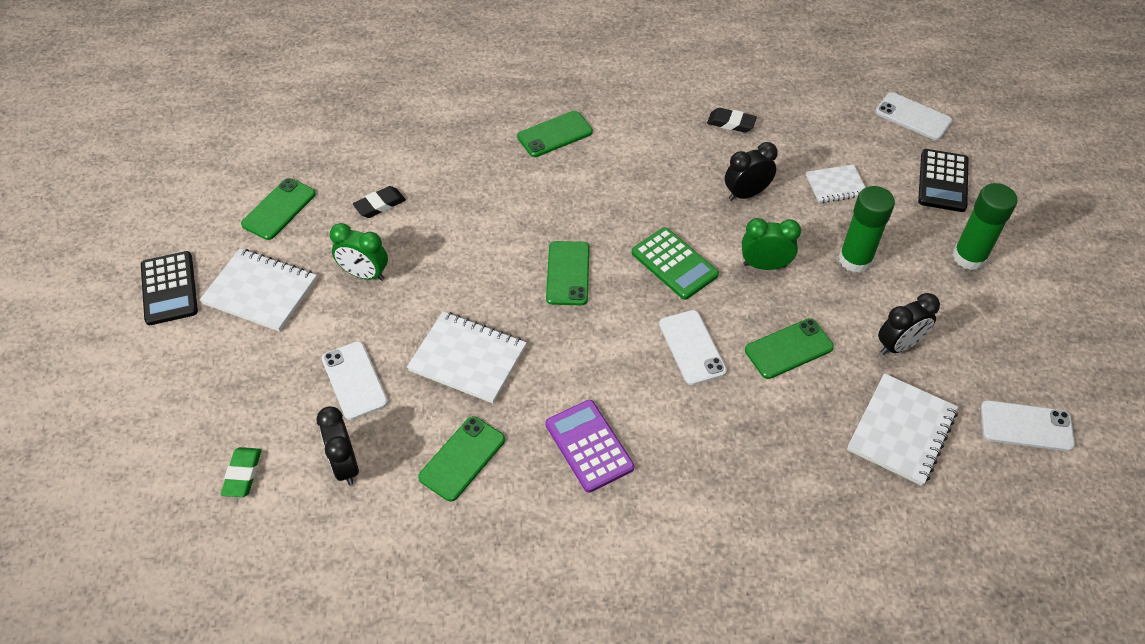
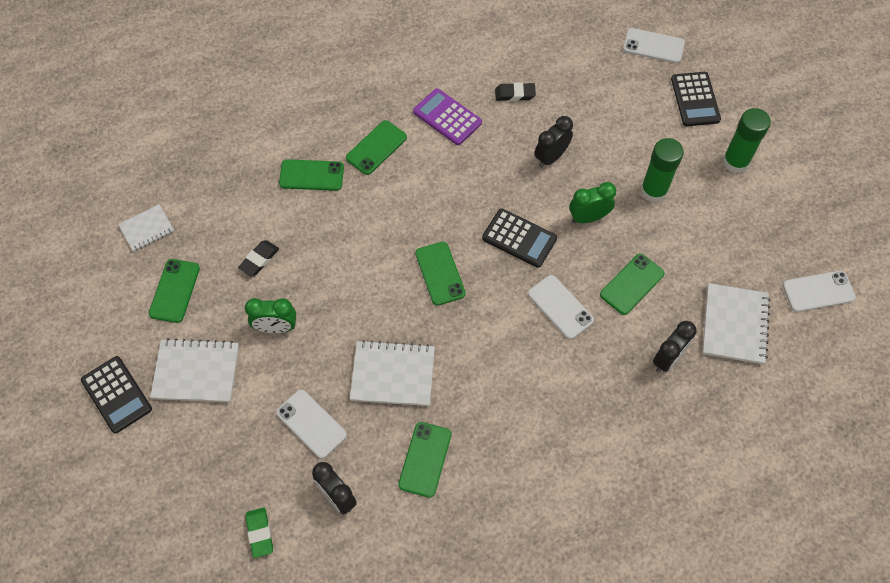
camera: 20 degrees left, 10 degrees up
purple calculator [545,400,634,493] -> purple calculator moved to [413,88,482,145]
green calculator [632,227,719,300] -> black calculator [482,208,557,268]
white notebook [806,164,866,203] -> white notebook moved to [118,204,174,252]
black clock [878,293,940,355] -> black clock moved to [653,321,697,372]
none -> green phone [279,159,344,191]

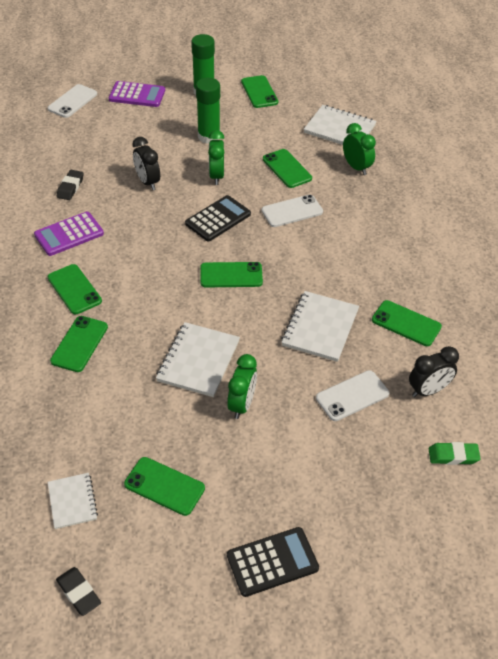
camera: 75 degrees left, 15 degrees down
white notebook [150,338,239,402] -> white notebook moved to [156,322,240,397]
black eraser [238,240,279,276] -> black eraser moved to [56,567,101,616]
black clock [653,321,697,372] -> green clock [343,123,376,175]
black calculator [671,72,721,126] -> purple calculator [109,81,165,107]
white phone [783,271,856,312] -> none
none -> green phone [241,75,278,108]

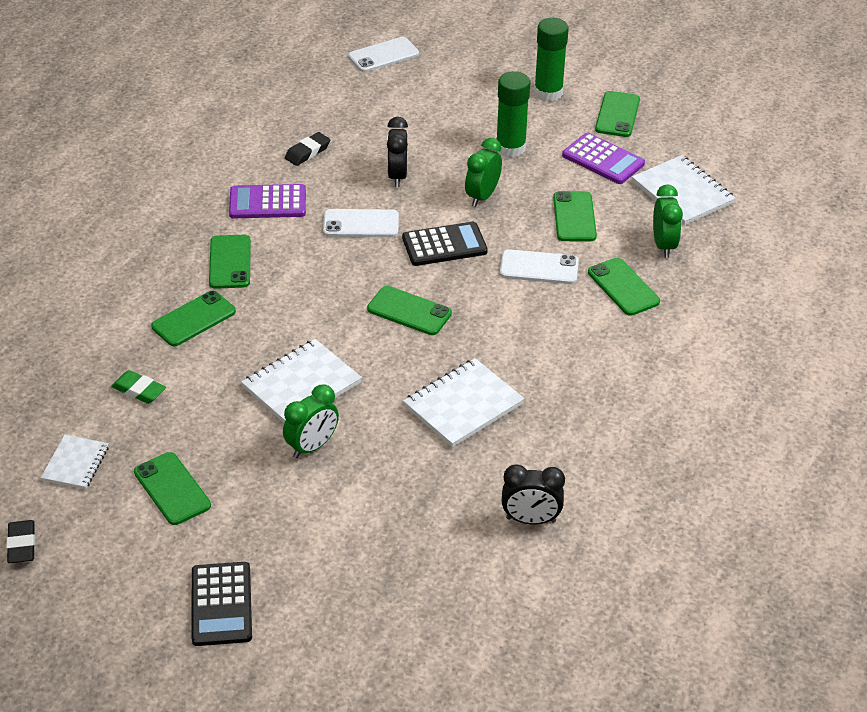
camera: 30 degrees right, 5 degrees down
purple calculator [109,81,165,107] -> purple calculator moved to [562,133,645,184]
black calculator [227,527,319,597] -> black calculator turned 75 degrees clockwise [192,562,252,646]
white phone [316,370,389,421] -> white phone moved to [323,209,399,237]
green phone [372,300,442,346] -> green phone moved to [588,258,660,316]
green eraser [429,442,481,465] -> green eraser moved to [111,370,166,404]

